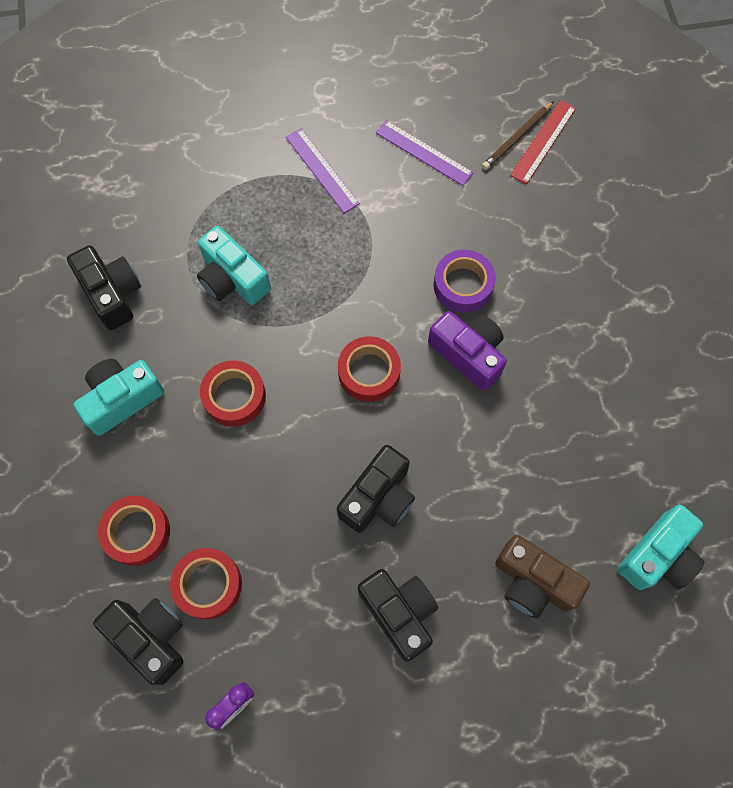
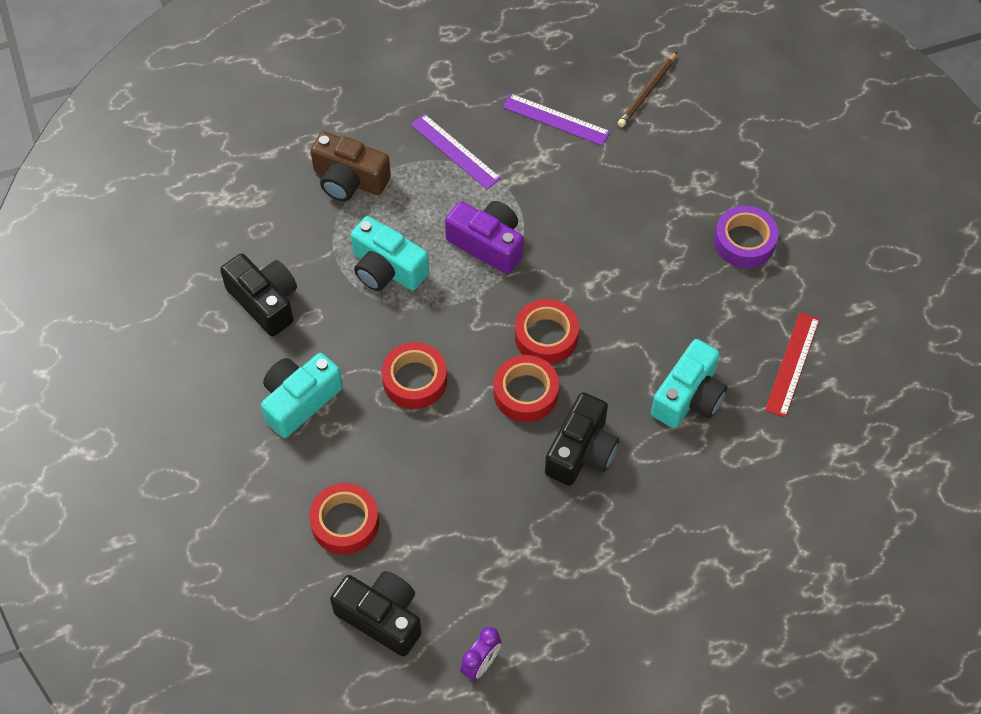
camera: 10 degrees left, 10 degrees down
red tape [170,548,242,620] -> red tape moved to [494,355,559,422]
black camera [358,569,438,662] -> none
purple camera [428,311,507,391] -> purple camera moved to [445,201,524,274]
purple tape [433,250,496,313] -> purple tape moved to [714,206,779,268]
brown camera [495,535,590,618] -> brown camera moved to [311,131,391,201]
red ruler [510,100,576,184] -> red ruler moved to [765,312,820,418]
turquoise camera [617,505,705,590] -> turquoise camera moved to [651,339,728,428]

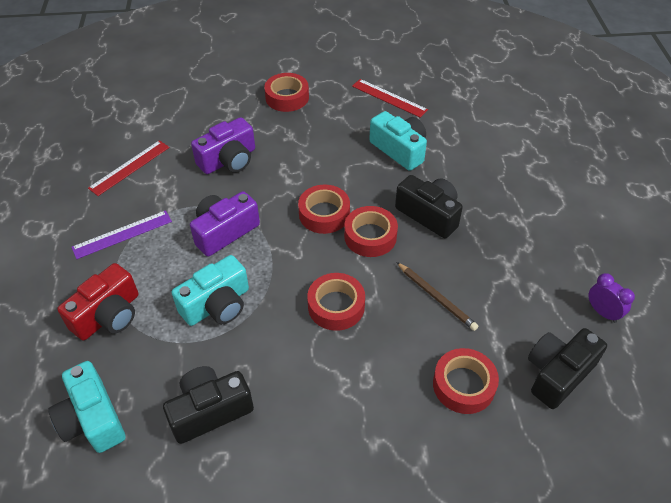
camera: 75 degrees left, 10 degrees down
turquoise camera [261,353,343,438] -> turquoise camera moved to [48,361,126,453]
brown camera [311,131,391,201] -> red camera [57,263,138,340]
purple ruler [503,94,610,146] -> red ruler [88,140,169,196]
brown pencil [618,52,677,127] -> brown pencil moved to [396,262,478,331]
purple tape [714,206,779,268] -> red tape [264,73,309,112]
none -> purple camera [191,117,255,174]

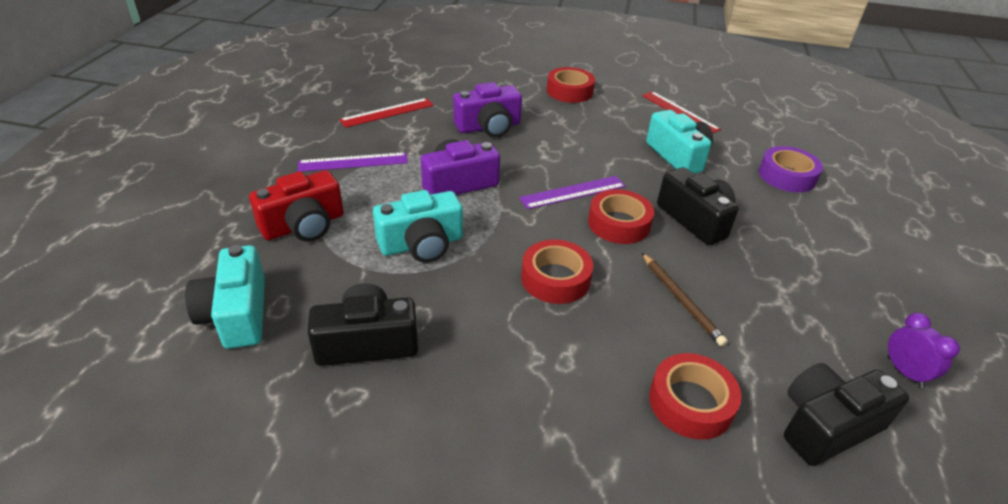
camera: 15 degrees right, 10 degrees down
red tape [298,185,350,234] -> purple ruler [519,176,626,209]
none -> purple tape [759,146,823,192]

